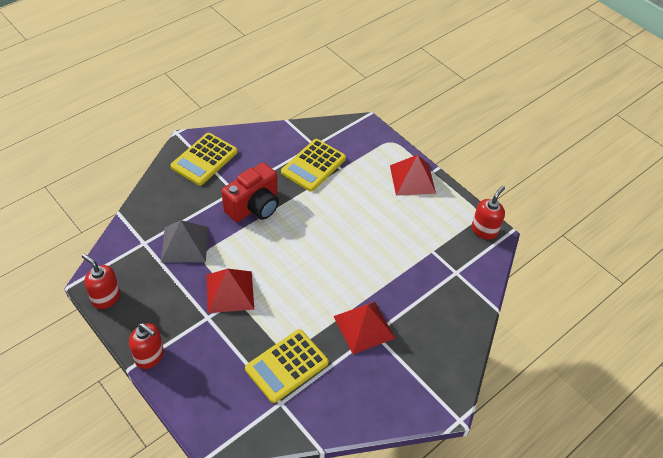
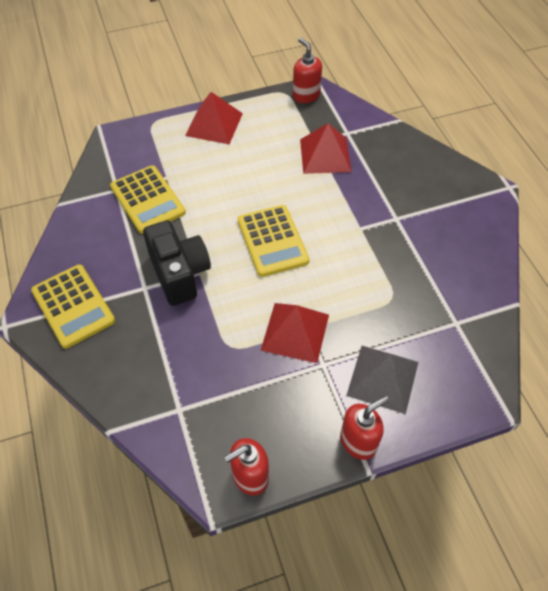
camera: 65 degrees left, 5 degrees up
grey pyramid [161,220,208,263] -> grey pyramid moved to [346,346,419,414]
red camera [222,163,279,222] -> black camera [143,220,211,306]
yellow calculator [245,329,329,403] -> yellow calculator moved to [238,205,309,277]
red pyramid [333,302,395,354] -> red pyramid moved to [300,123,352,174]

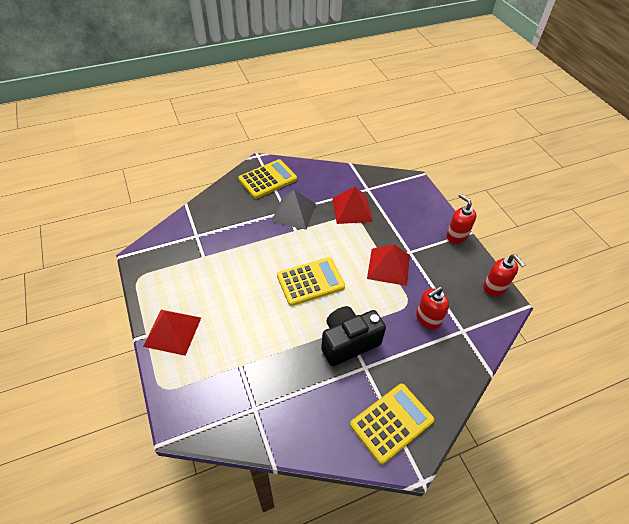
camera: 95 degrees left, 5 degrees down
yellow calculator [110,165,186,234] -> yellow calculator moved to [238,159,297,199]
red soap dispenser [293,38,322,103] -> red soap dispenser moved to [416,287,449,329]
red pyramid [300,123,352,174] -> red pyramid moved to [332,187,373,224]
grey pyramid [346,346,419,414] -> grey pyramid moved to [271,190,316,230]

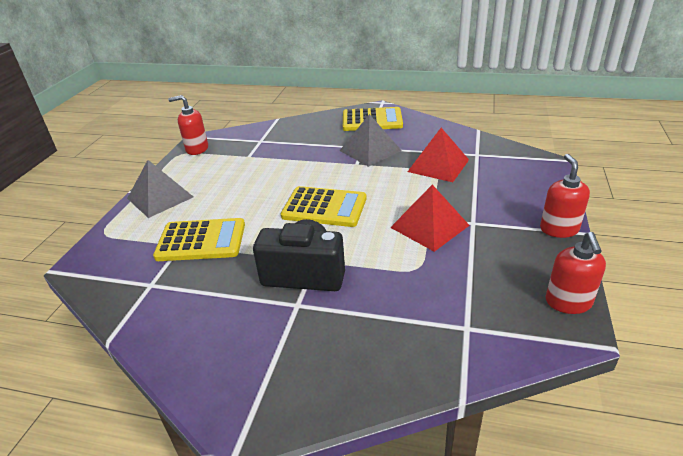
camera: 40 degrees right, 15 degrees down
red pyramid [143,310,201,356] -> grey pyramid [127,160,193,218]
yellow calculator [350,384,434,464] -> yellow calculator moved to [153,218,245,261]
red soap dispenser [416,287,449,329] -> red soap dispenser moved to [168,95,208,155]

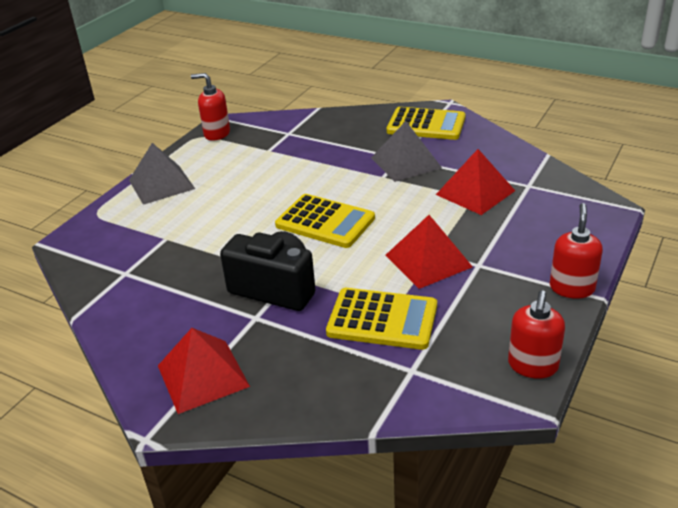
camera: 15 degrees right, 0 degrees up
yellow calculator [153,218,245,261] -> yellow calculator moved to [326,288,437,350]
none -> red pyramid [158,328,250,414]

